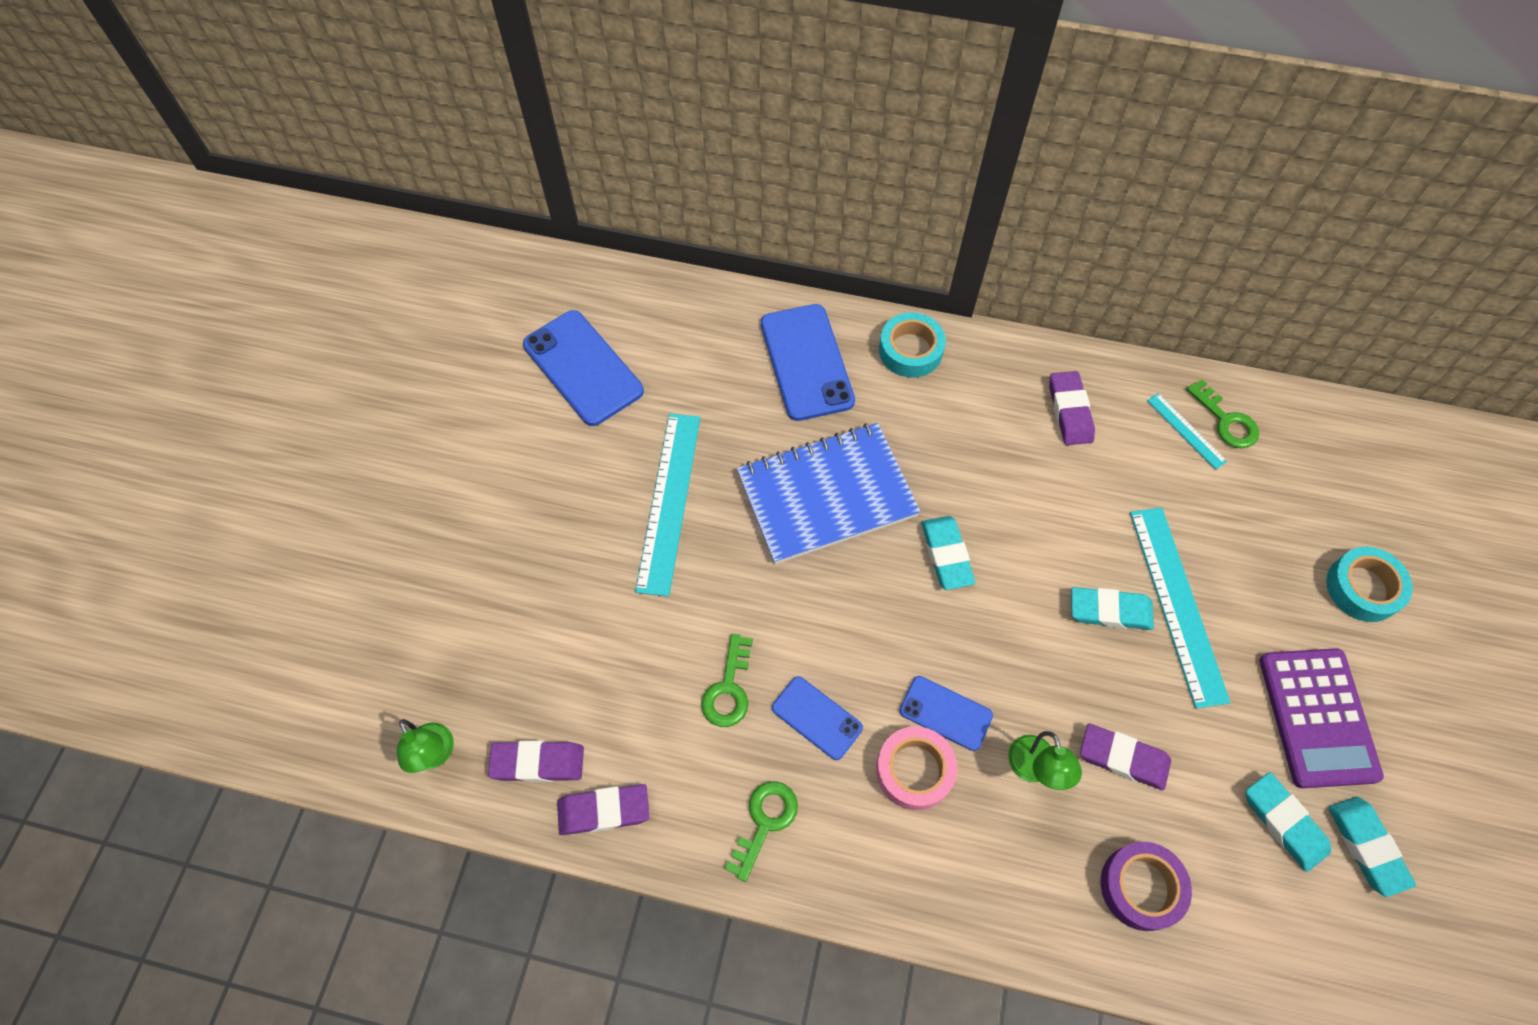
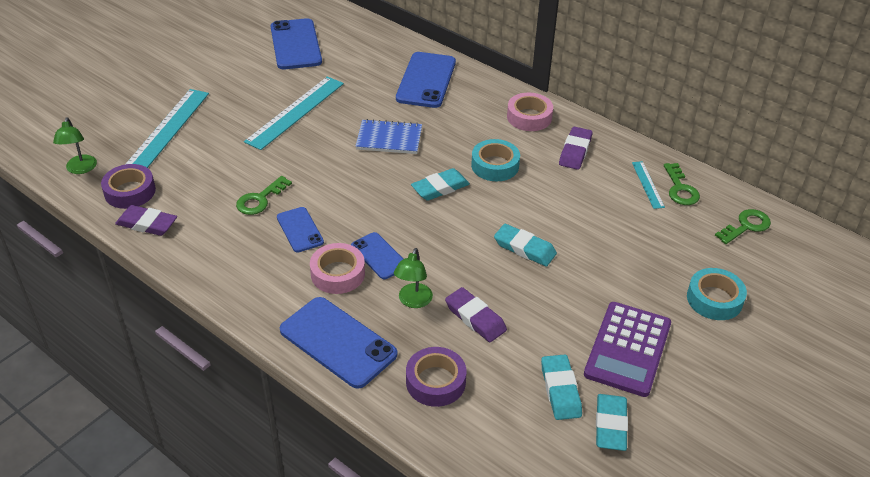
camera: 25 degrees right, 20 degrees down
purple eraser [488,741,584,782] -> purple tape [101,164,156,209]
green key [725,781,798,882] -> green key moved to [715,209,771,244]
blue notebook [737,423,921,564] -> blue notebook [355,119,422,154], size x0.59
turquoise tape [879,312,946,378] -> turquoise tape moved to [471,139,520,181]
turquoise eraser [921,516,975,590] -> turquoise eraser turned 45 degrees clockwise [411,168,470,201]
turquoise ruler [1130,507,1230,709] -> turquoise ruler moved to [125,89,209,168]
none -> blue phone [280,297,397,389]
none -> pink tape [507,93,553,131]

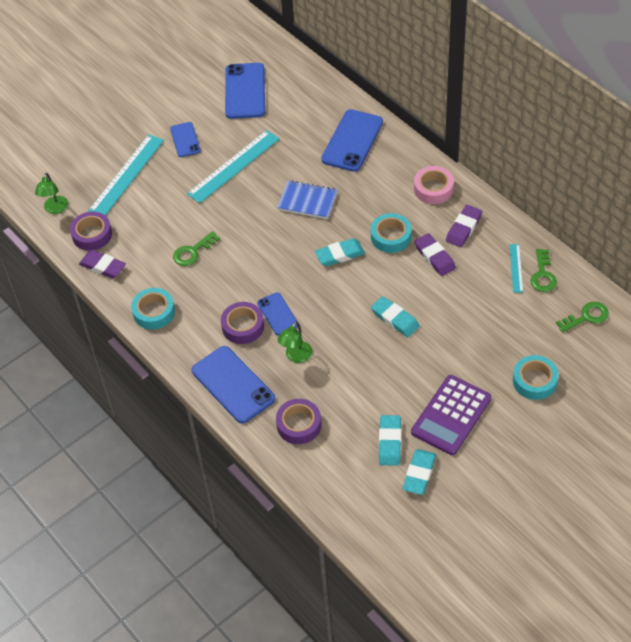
camera: 15 degrees right, 10 degrees up
blue phone [277,207,324,252] -> blue phone moved to [170,122,201,157]
pink tape [310,243,365,294] -> purple tape [221,302,264,344]
purple eraser [445,287,507,342] -> purple eraser moved to [414,233,456,276]
none -> turquoise tape [131,288,175,330]

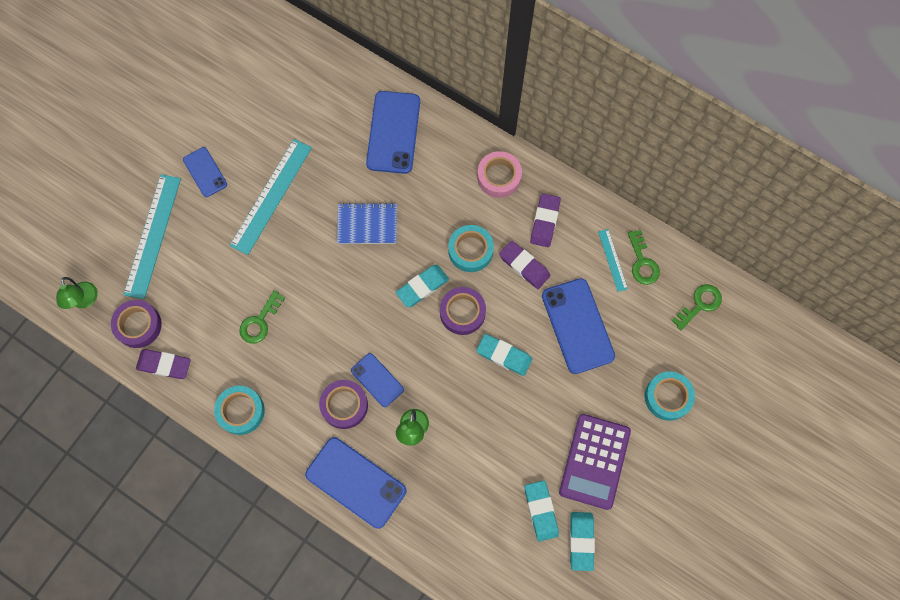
camera: 20 degrees left, 20 degrees up
blue phone [225,63,265,119] -> blue phone moved to [542,278,615,374]
purple tape [276,399,321,444] -> purple tape moved to [440,287,486,335]

